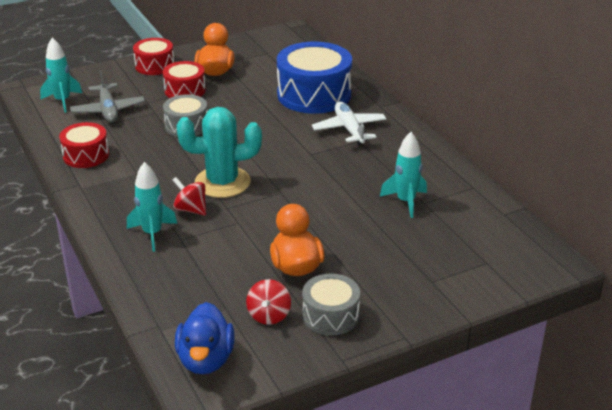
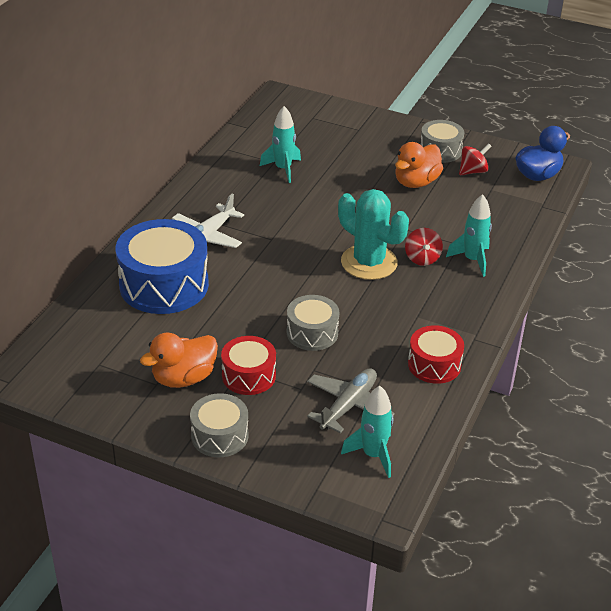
camera: 130 degrees left, 5 degrees up
red drum [133,38,174,75] -> grey drum [190,393,249,457]

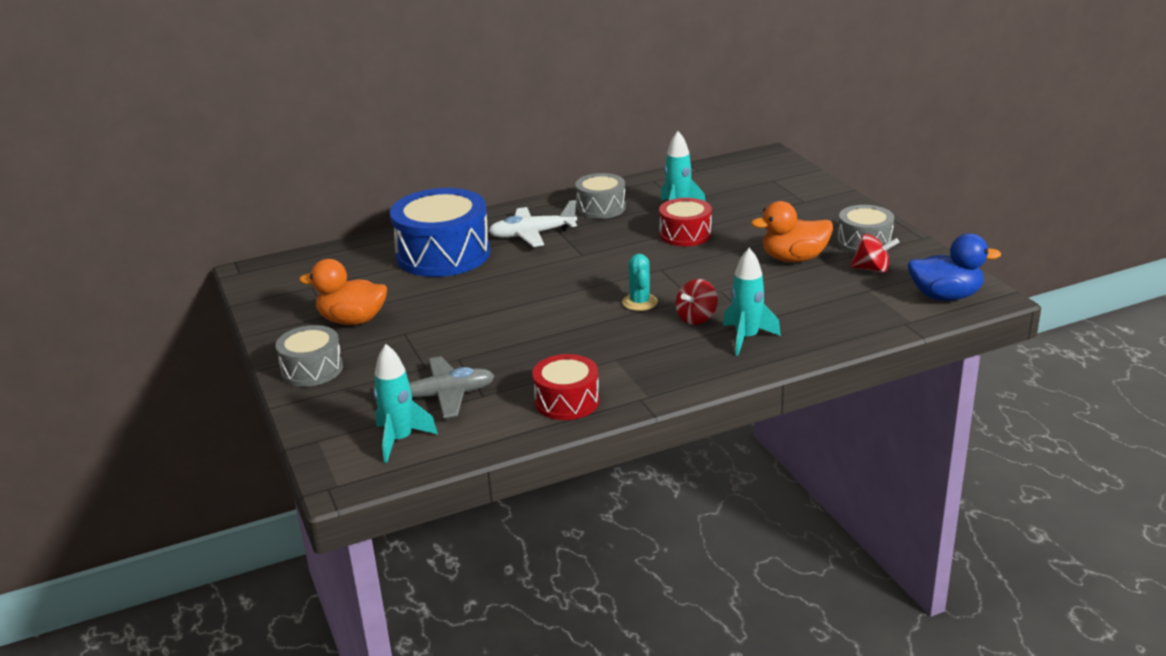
camera: 45 degrees right, 10 degrees down
red drum [221,336,276,395] -> red drum moved to [659,198,712,246]
grey drum [287,295,339,351] -> grey drum moved to [575,173,626,219]
turquoise cactus [338,189,409,280] -> turquoise cactus [622,254,658,311], size x0.53

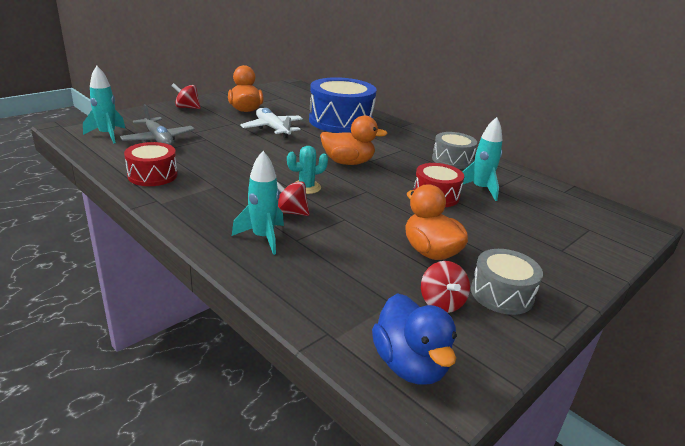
camera: 65 degrees right, 0 degrees up
grey drum [275,325,343,387] -> red spinning top [171,83,201,109]
white plane [488,200,577,247] -> white plane moved to [240,108,303,138]
none -> orange duck [320,115,388,165]

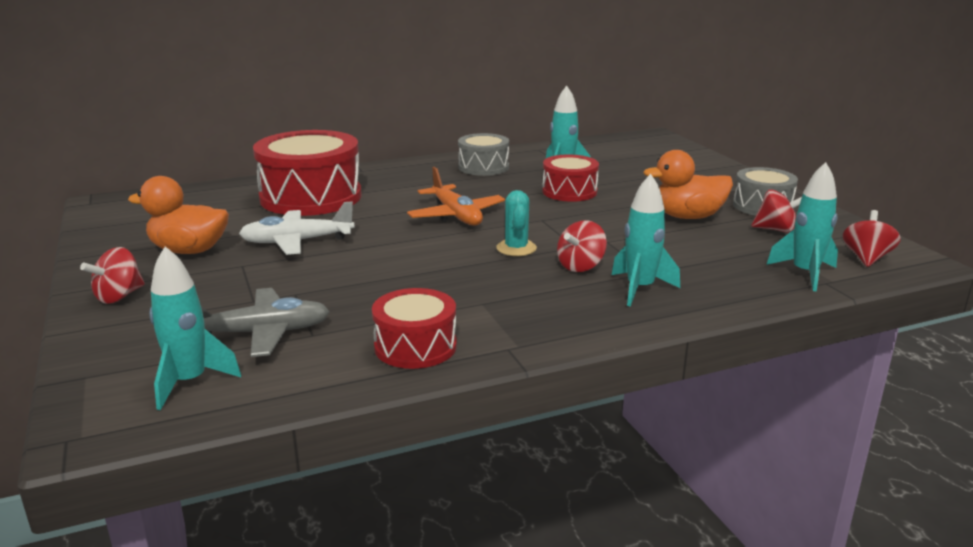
camera: 65 degrees left, 5 degrees down
blue drum [309,77,377,133] -> red drum [253,130,361,216]
orange duck [320,115,388,165] -> orange plane [407,167,505,226]
blue duck [372,293,457,385] -> red spinning top [843,210,901,267]
none -> turquoise rocket [766,162,838,291]

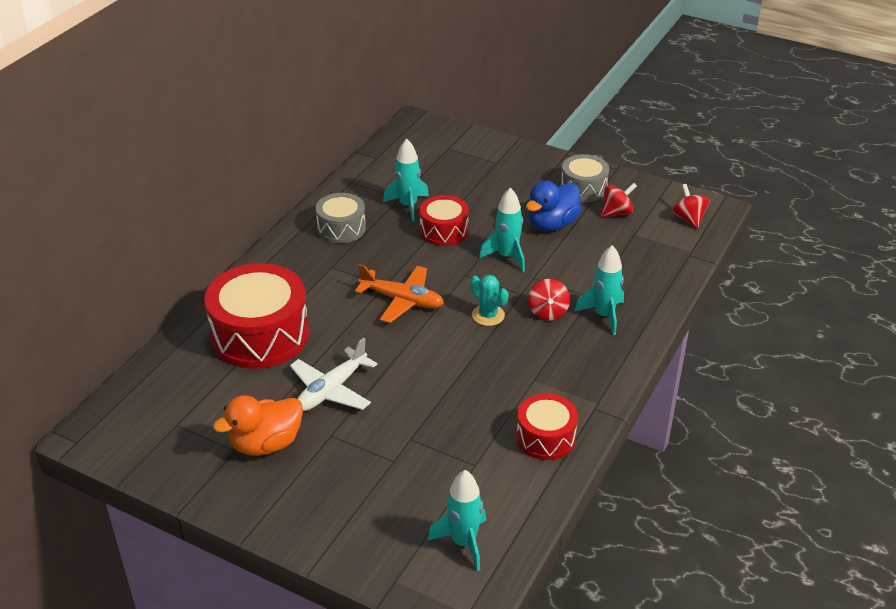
camera: 40 degrees left, 15 degrees up
red spinning top [80,247,145,304] -> none
grey plane [201,288,330,357] -> none
orange duck [643,150,733,219] -> blue duck [526,181,582,231]
turquoise rocket [766,162,838,291] -> turquoise rocket moved to [479,188,525,272]

